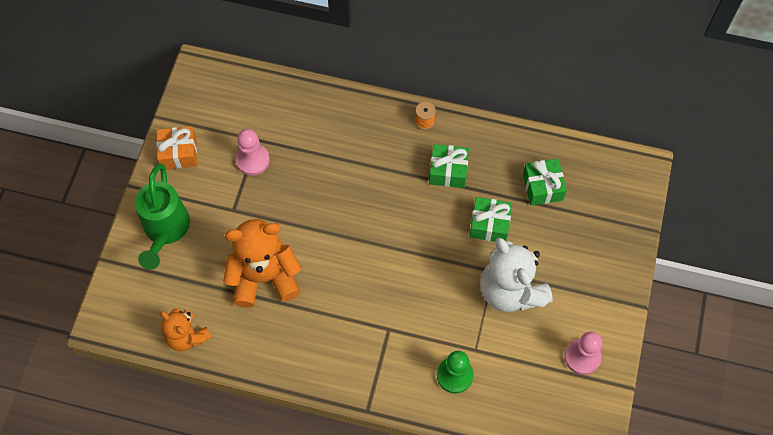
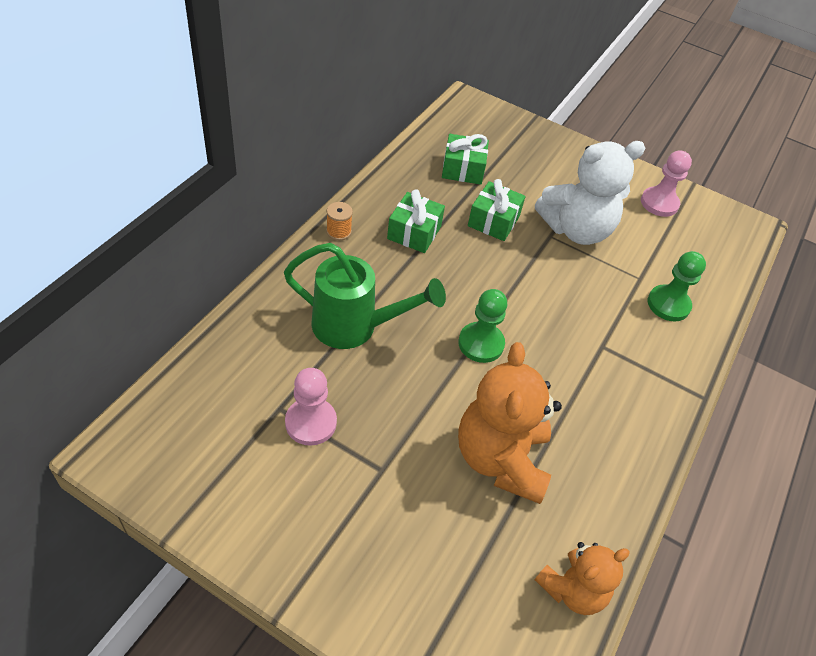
camera: 80 degrees left, 15 degrees down
green watering can [135,163,190,270] -> green watering can moved to [284,243,446,349]
orange gift [156,126,197,169] -> none
none -> green pawn [458,289,507,363]

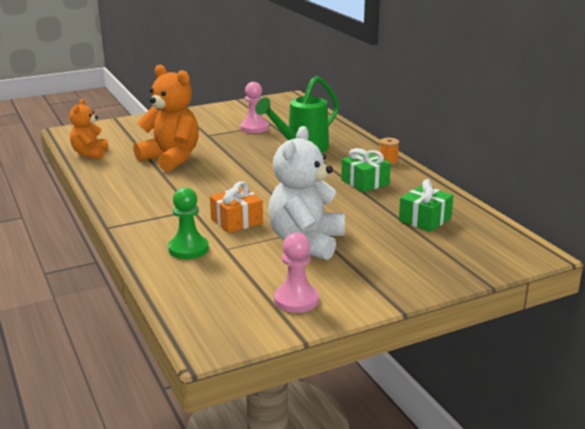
camera: 130 degrees right, 25 degrees down
green pawn [458,289,507,363] -> none
green gift [468,179,525,241] -> none
none -> orange gift [210,181,263,233]

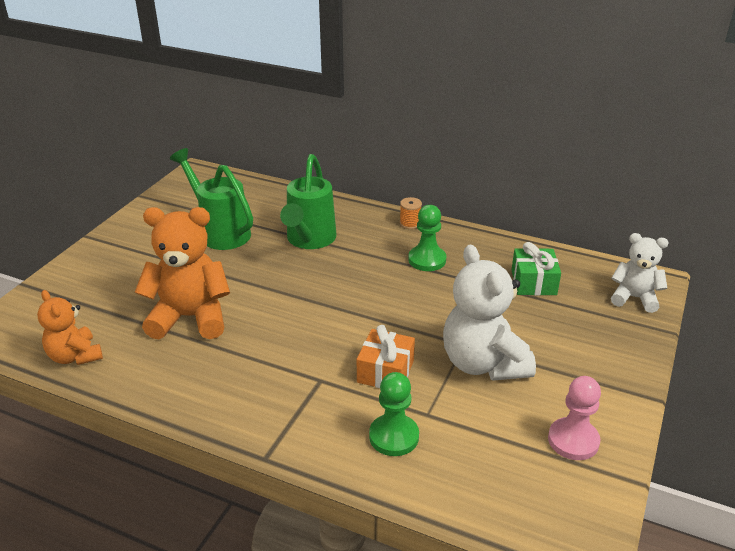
camera: 40 degrees left, 10 degrees up
pink pawn [240,82,269,133] -> green watering can [170,148,253,250]
green gift [341,148,391,192] -> green pawn [408,205,446,271]
none -> white teddy bear [611,233,668,313]

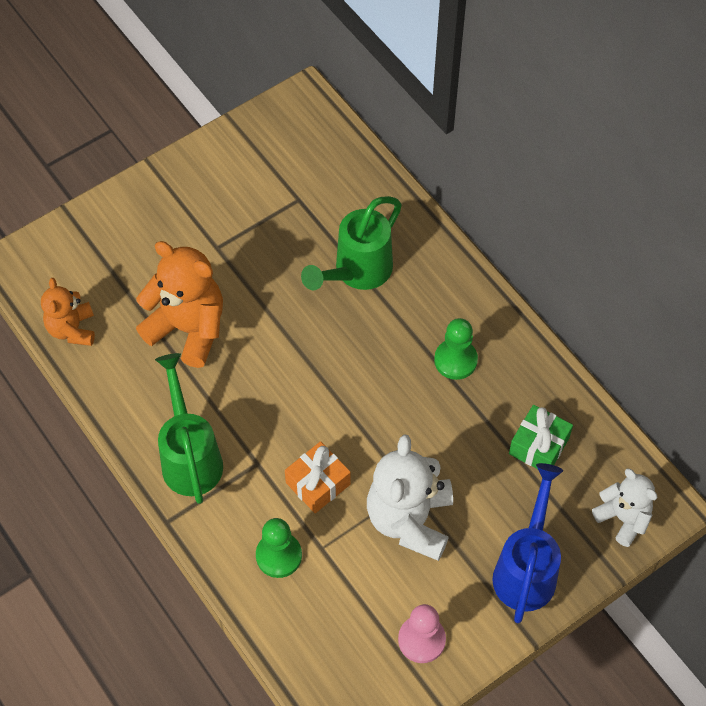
camera: 30 degrees right, 25 degrees up
green watering can [170,148,253,250] -> green watering can moved to [155,353,223,504]
orange spool [400,197,422,229] -> none
none -> blue watering can [492,463,563,624]

